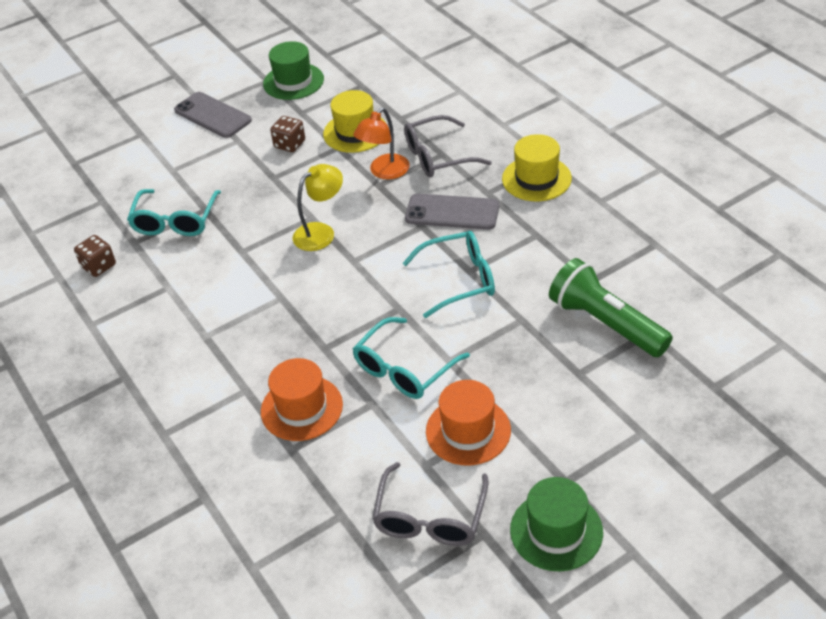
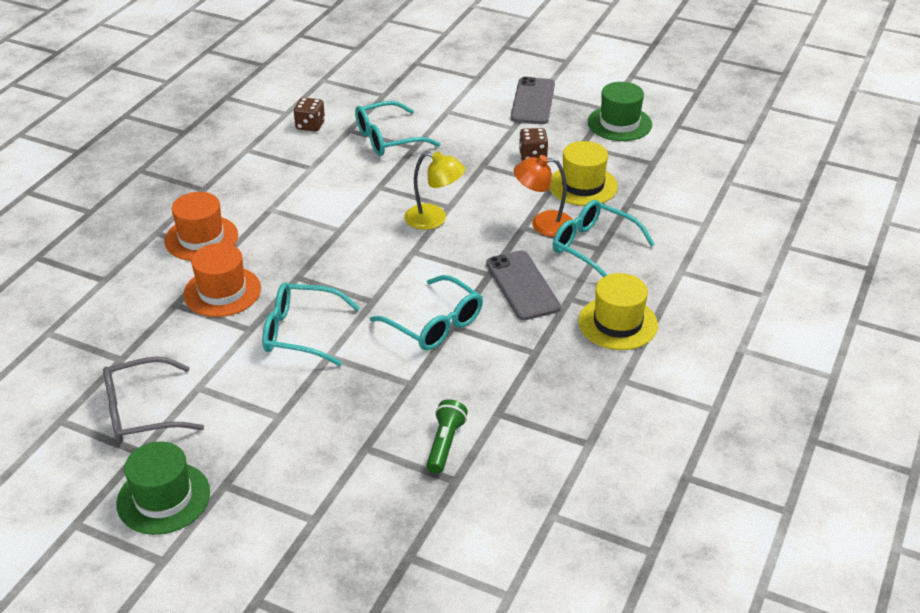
camera: 55 degrees right, 5 degrees down
grey glasses [404,115,492,177] -> turquoise glasses [553,200,655,277]
orange hat [426,380,511,466] -> orange hat moved to [164,192,238,261]
green flashlight [549,258,673,357] -> green flashlight [426,399,468,474], size x0.55

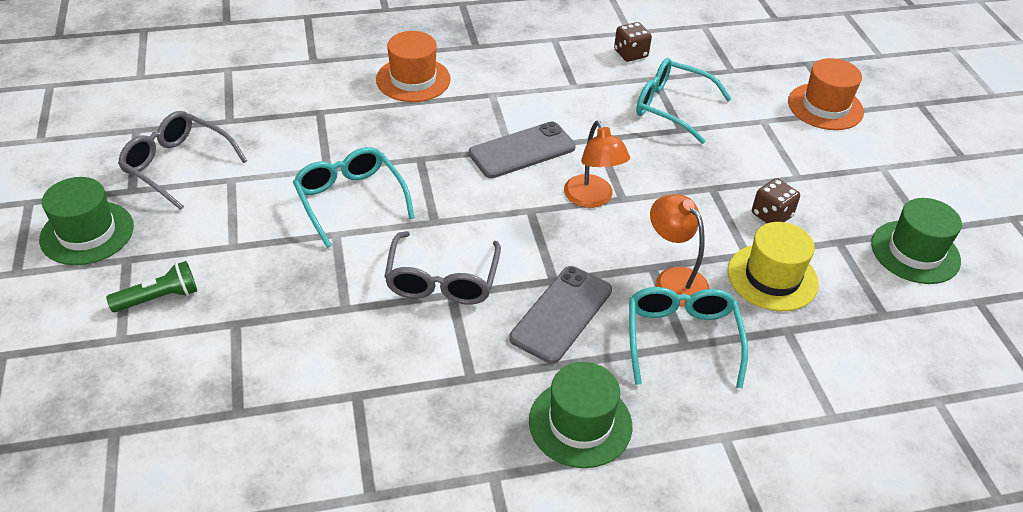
camera: 50 degrees right, 5 degrees up
orange hat [183,243,261,317] -> orange hat moved to [788,58,864,130]
turquoise glasses [370,275,483,351] -> grey glasses [384,231,501,305]
yellow lamp [405,151,465,230] -> orange lamp [564,120,630,208]
green flashlight [426,399,468,474] -> green flashlight moved to [106,261,197,312]
grey phone [511,77,555,124] -> grey phone moved to [469,121,576,178]
yellow hat [578,273,658,350] -> green hat [529,362,632,468]

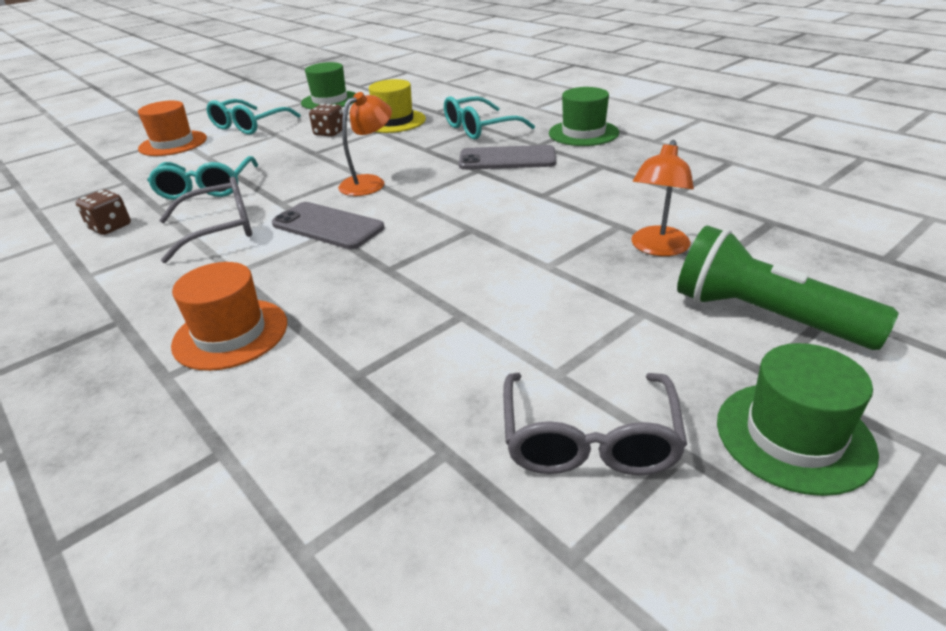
camera: 115 degrees left, 10 degrees down
green flashlight [106,261,197,312] -> green flashlight [677,225,899,350], size x1.82
turquoise glasses [293,147,415,248] -> turquoise glasses moved to [206,99,301,135]
grey glasses [384,231,501,305] -> grey glasses moved to [159,177,252,263]
orange lamp [650,194,710,307] -> orange lamp moved to [631,140,694,256]

